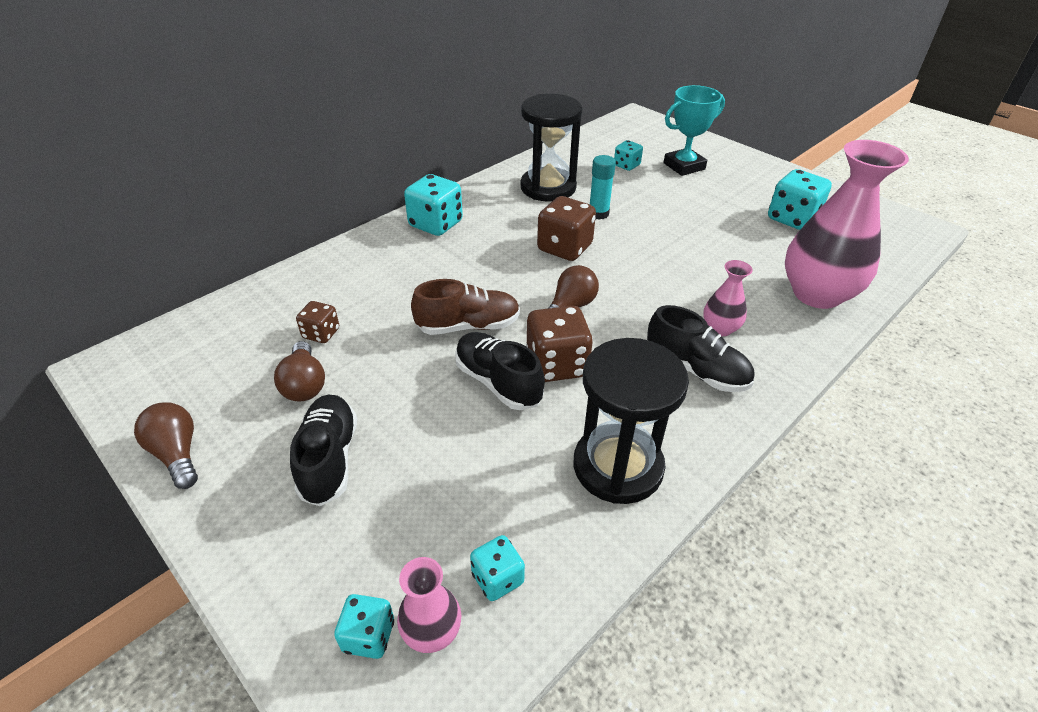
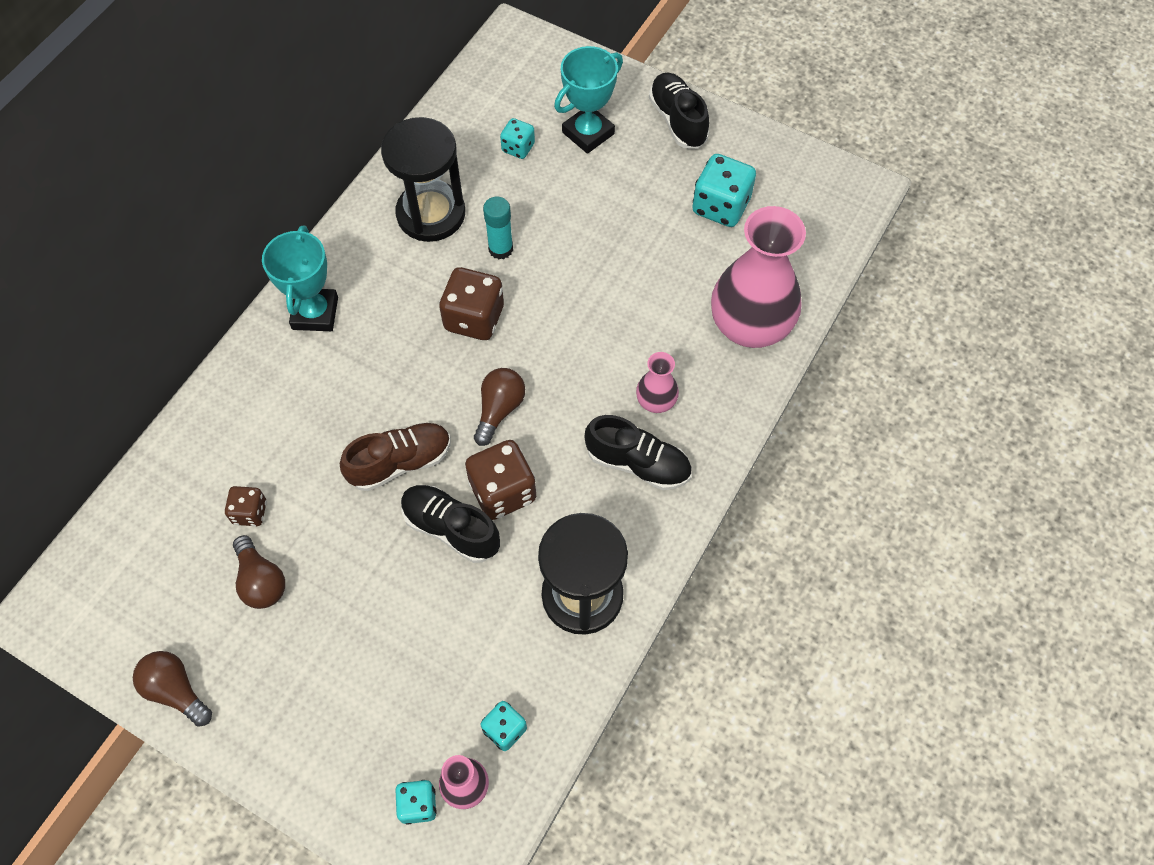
camera: 15 degrees left, 20 degrees up
black shoe [290,395,357,506] -> black shoe moved to [649,73,709,149]
turquoise dice [404,174,463,236] -> turquoise trophy [262,225,338,331]

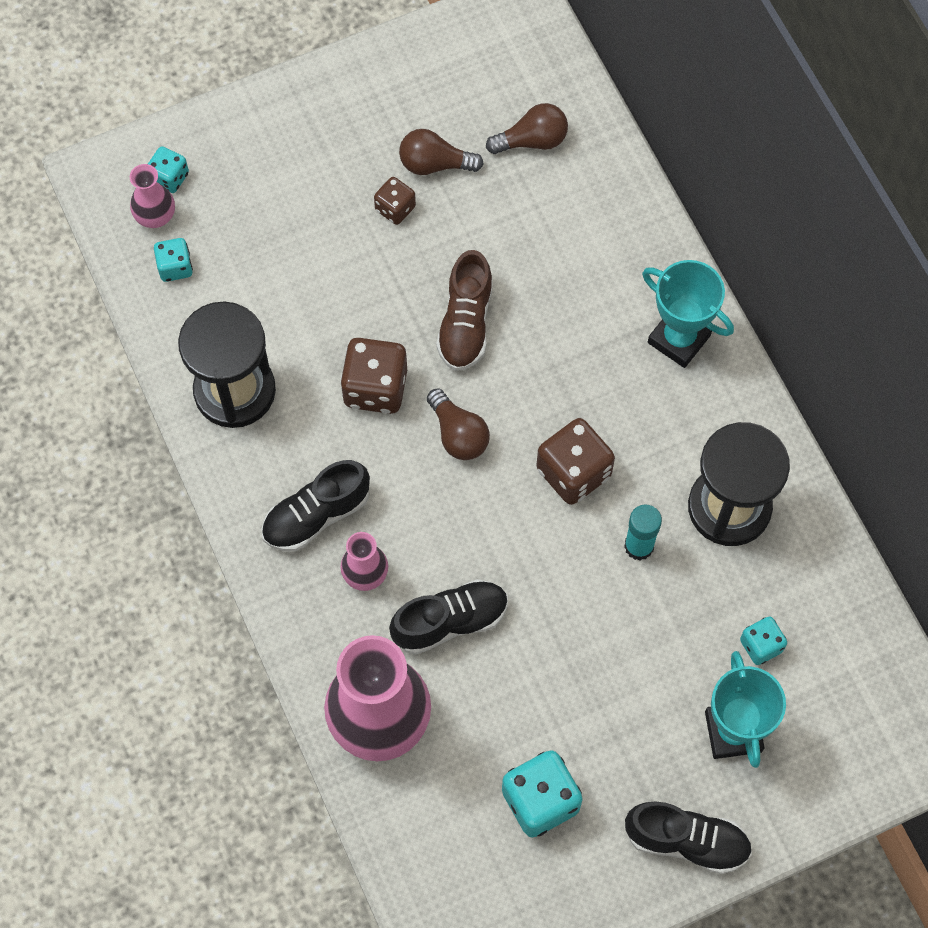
camera: 125 degrees right, 5 degrees up
brown light bulb [133,651,212,727] -> brown light bulb moved to [486,103,568,154]
brown dice [224,486,267,526] -> brown dice moved to [374,177,416,225]
black shoe [401,485,500,563] -> black shoe moved to [389,579,508,655]

